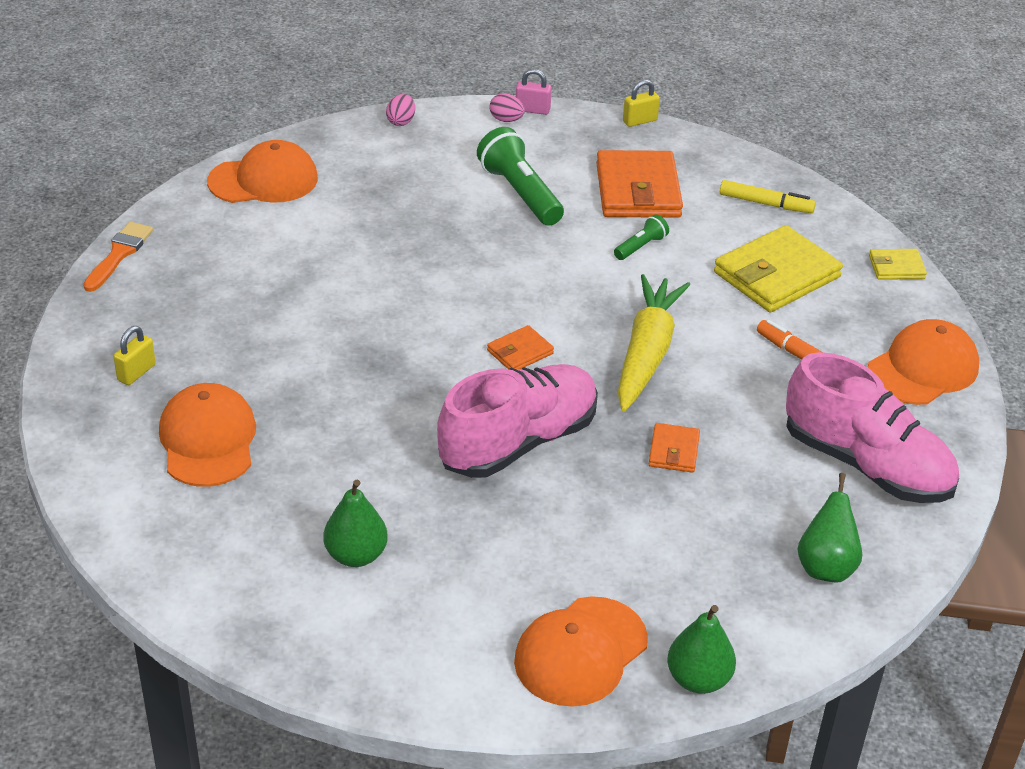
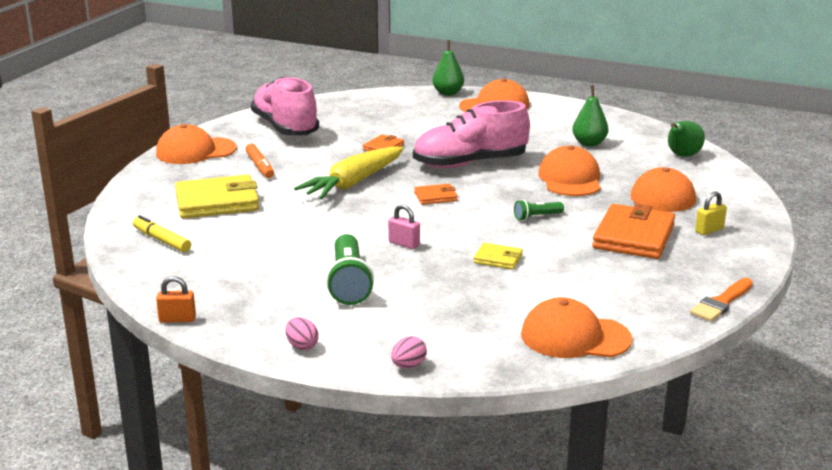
camera: 155 degrees left, 15 degrees down
pink padlock [516,69,552,115] -> pink padlock moved to [388,204,420,249]
orange wallet [596,150,683,218] -> orange wallet moved to [592,204,675,259]
green flashlight [614,214,669,260] -> green flashlight moved to [514,199,564,221]
yellow padlock [623,80,660,127] -> orange padlock [156,276,196,323]
green pear [798,473,862,582] -> green pear moved to [668,121,705,157]
yellow wallet [869,249,927,280] -> yellow wallet moved to [474,243,523,269]
none -> orange cap [538,145,601,196]

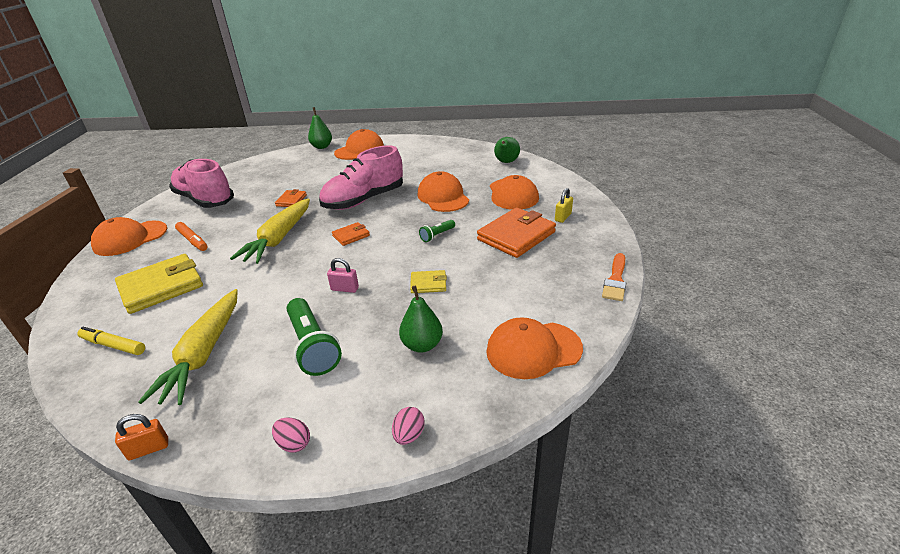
camera: 20 degrees left, 10 degrees up
green pear [572,85,609,147] -> green pear moved to [399,285,443,353]
orange wallet [592,204,675,259] -> orange wallet turned 45 degrees clockwise [477,207,556,258]
none -> yellow carrot [138,289,238,405]

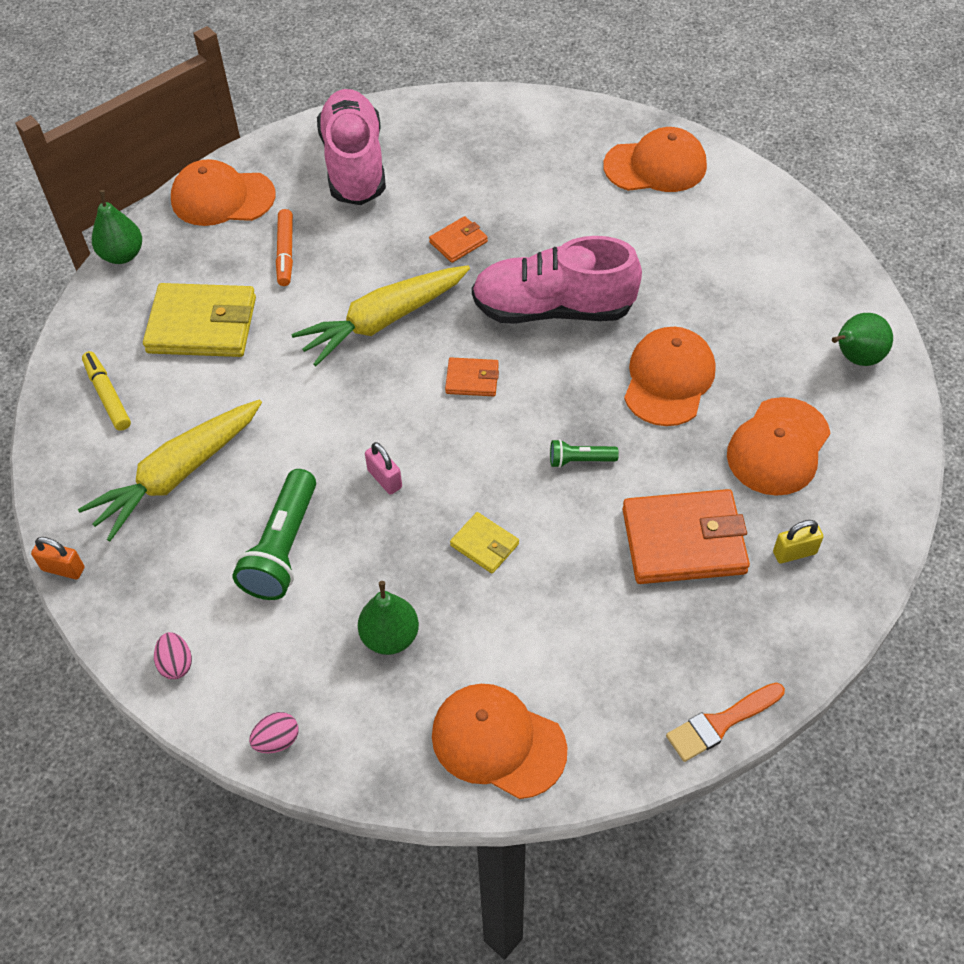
camera: 40 degrees right, 20 degrees up
green pear [308,107,332,149] -> green pear moved to [92,190,142,264]

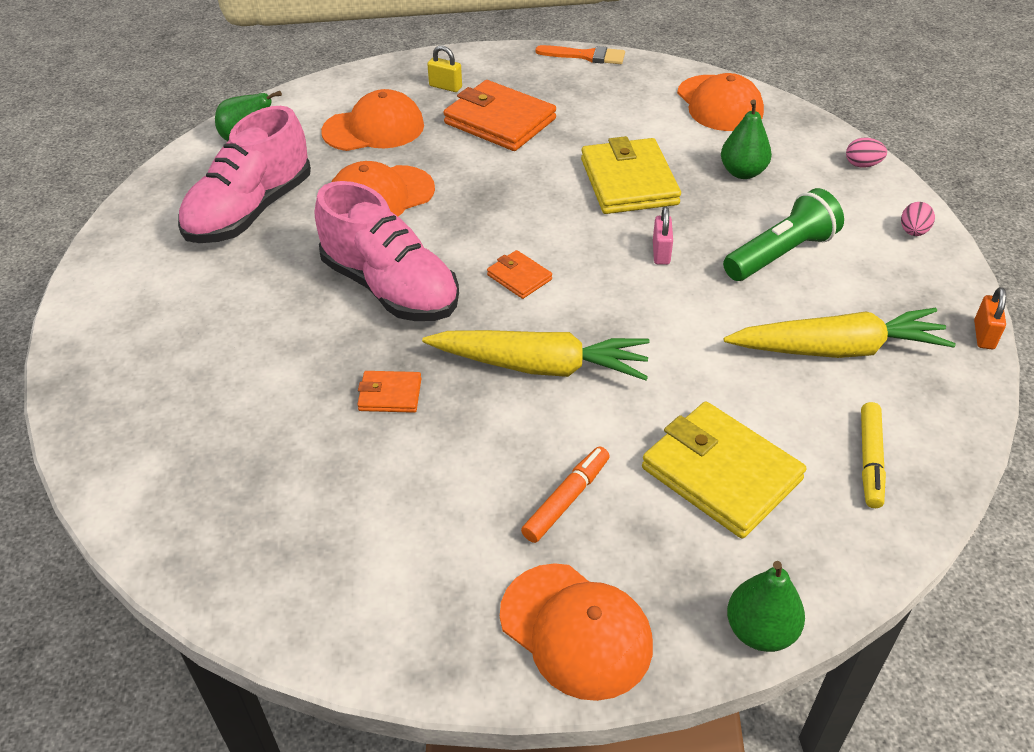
camera: 140 degrees left, 10 degrees down
orange padlock [31,537,84,579] -> orange padlock turned 45 degrees clockwise [974,287,1006,349]
pink shoe [317,89,386,205] -> pink shoe moved to [178,106,311,243]
yellow wallet [450,512,519,574] -> yellow wallet [581,136,681,214], size x2.03
green flashlight [550,439,619,468] -> none
orange cap [603,127,707,192] -> none

